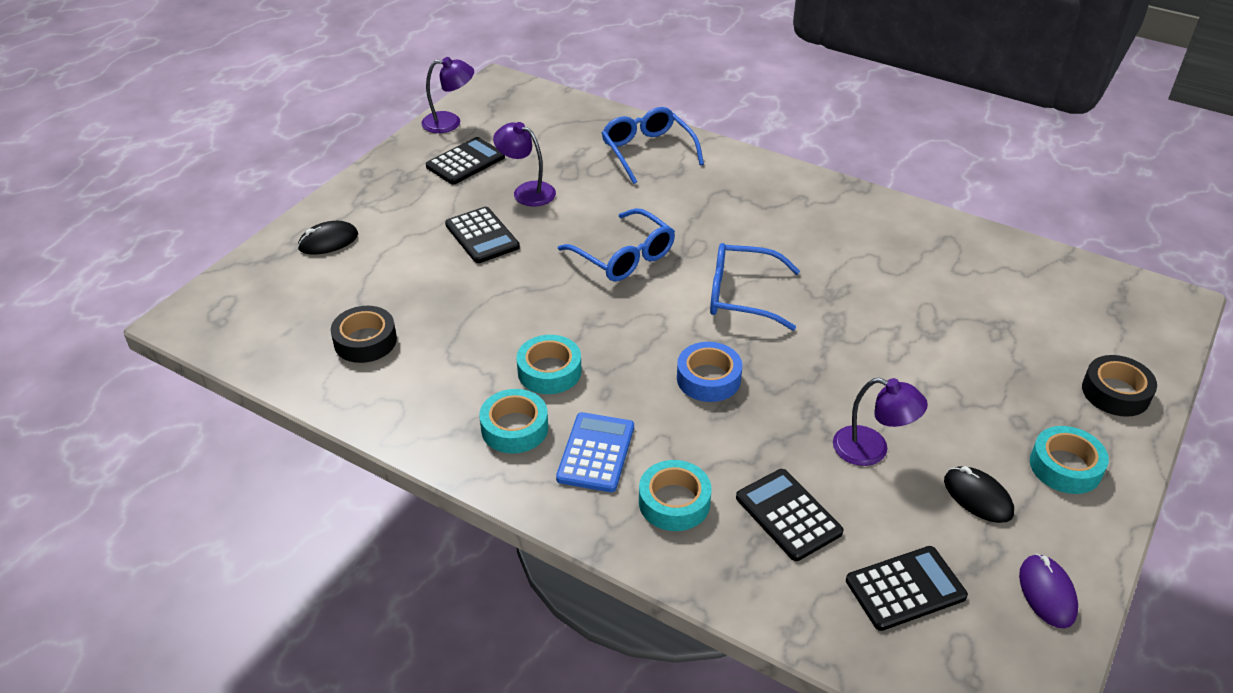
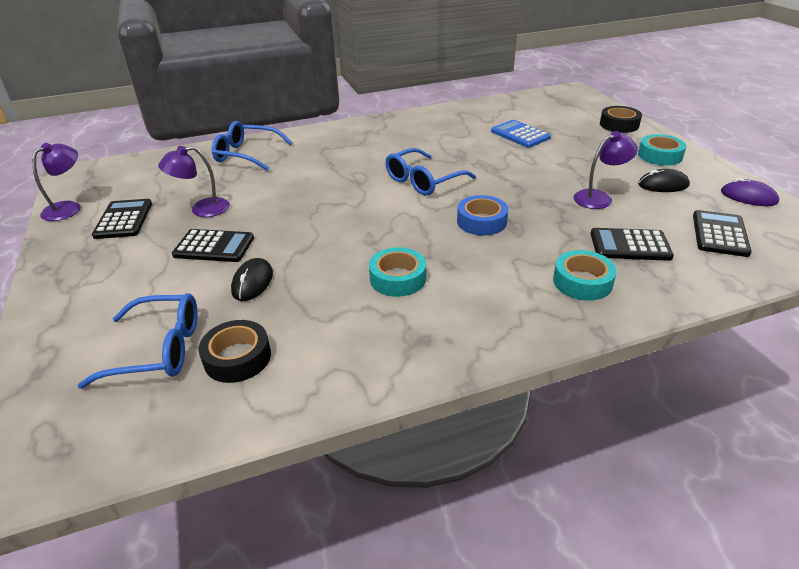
camera: 50 degrees left, 5 degrees down
black mouse [298,221,358,255] -> black mouse moved to [231,258,273,301]
turquoise tape [479,389,548,454] -> none
blue calculator [556,412,634,492] -> blue calculator moved to [491,120,551,148]
blue glasses [558,208,675,282] -> blue glasses moved to [77,293,198,389]

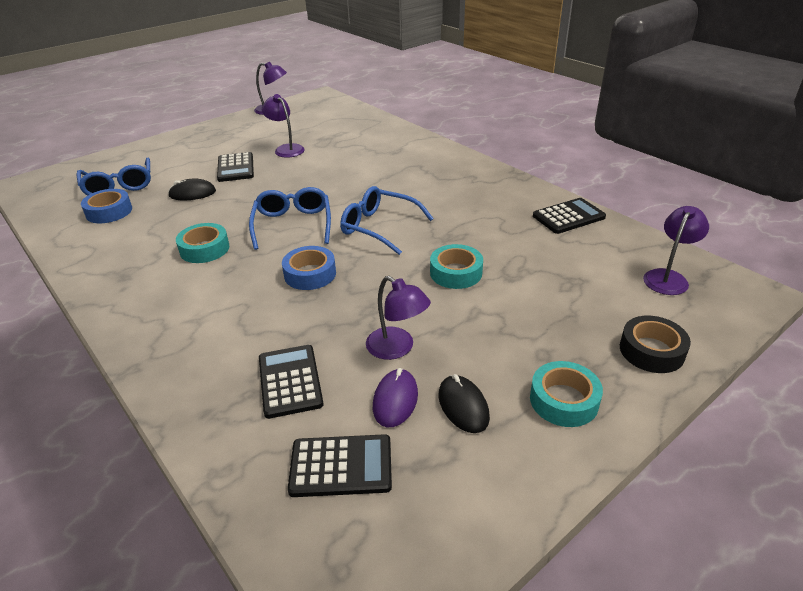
camera: 70 degrees right, 0 degrees up
black calculator [92,199,152,239] -> black calculator moved to [533,198,606,234]
black tape [198,320,271,383] -> blue tape [81,189,132,223]
blue glasses [212,121,292,171] -> blue glasses moved to [249,187,331,250]
blue calculator [491,120,551,148] -> none
turquoise tape [553,250,617,301] -> turquoise tape moved to [430,244,483,289]
purple mouse [721,178,779,206] -> purple mouse moved to [373,368,418,427]
none -> purple lamp [643,206,709,295]

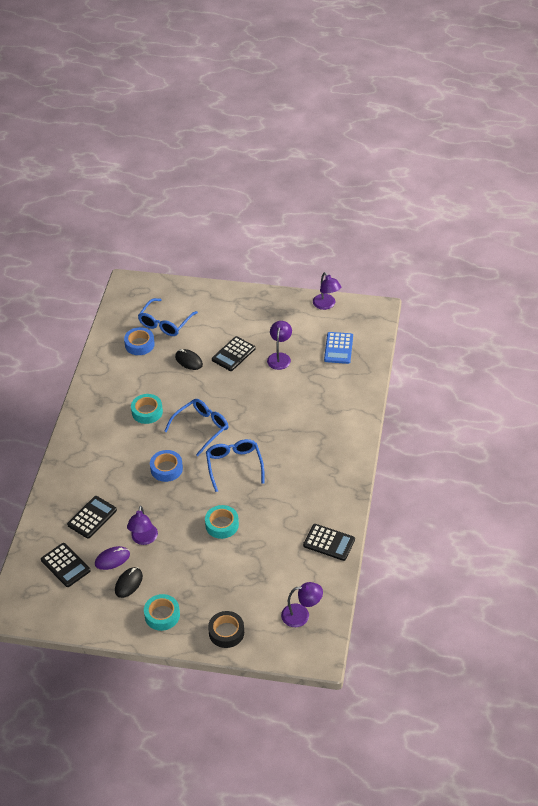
camera: 50 degrees right, 10 degrees up
none -> blue calculator [324,332,353,364]

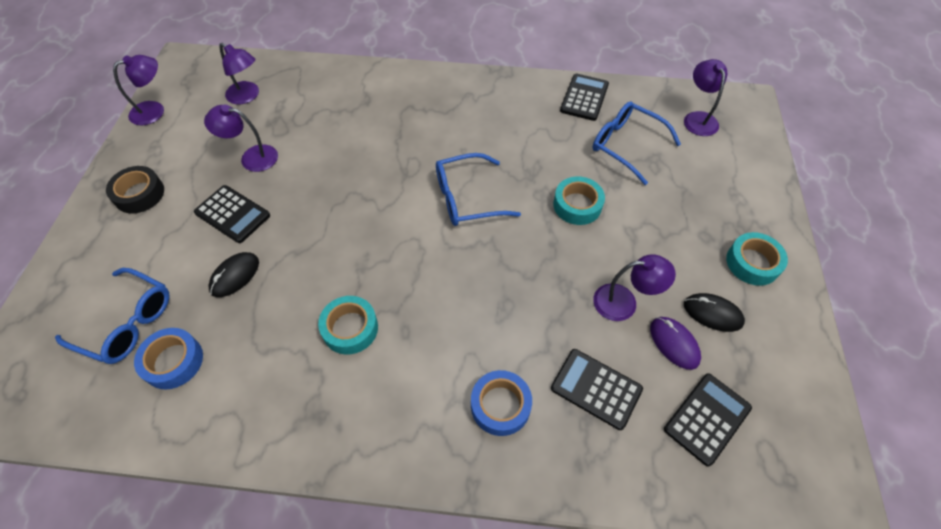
camera: 95 degrees left, 10 degrees up
blue tape [150,450,183,482] -> blue tape moved to [471,370,532,436]
blue glasses [164,399,229,456] -> blue glasses moved to [592,101,681,185]
black tape [208,611,244,648] -> black tape moved to [106,166,164,213]
blue calculator [324,332,353,364] -> purple lamp [219,43,259,104]

